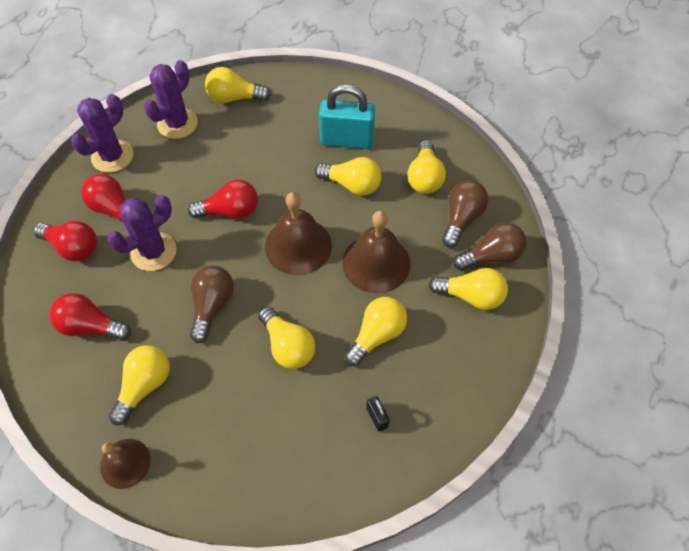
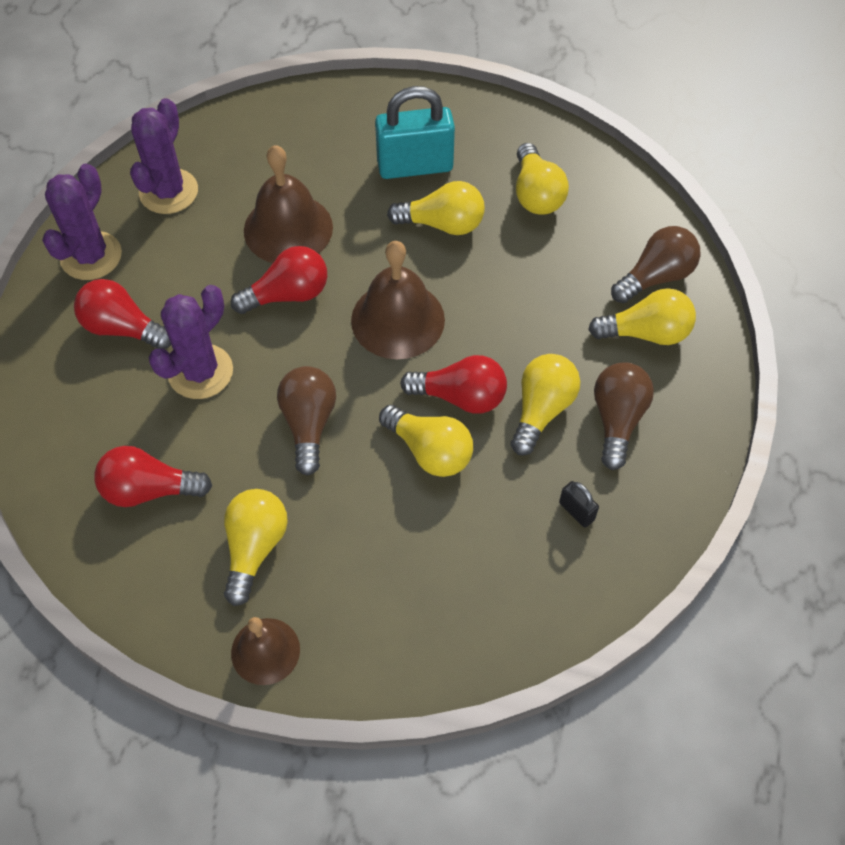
camera: 15 degrees left, 0 degrees up
red light bulb [33,221,97,261] -> red light bulb moved to [400,355,507,414]
yellow light bulb [205,67,271,103] -> none
brown bell [342,211,410,293] -> brown bell moved to [244,145,333,263]
brown light bulb [442,180,488,248] -> brown light bulb moved to [594,362,654,470]

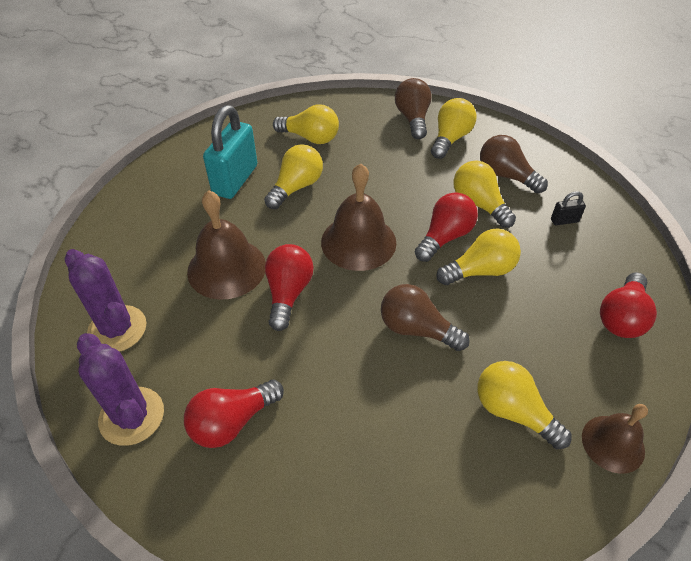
camera: 60 degrees left, 10 degrees down
red light bulb [94,446,212,507] -> red light bulb moved to [600,272,657,338]
purple cactus [148,285,233,399] -> none

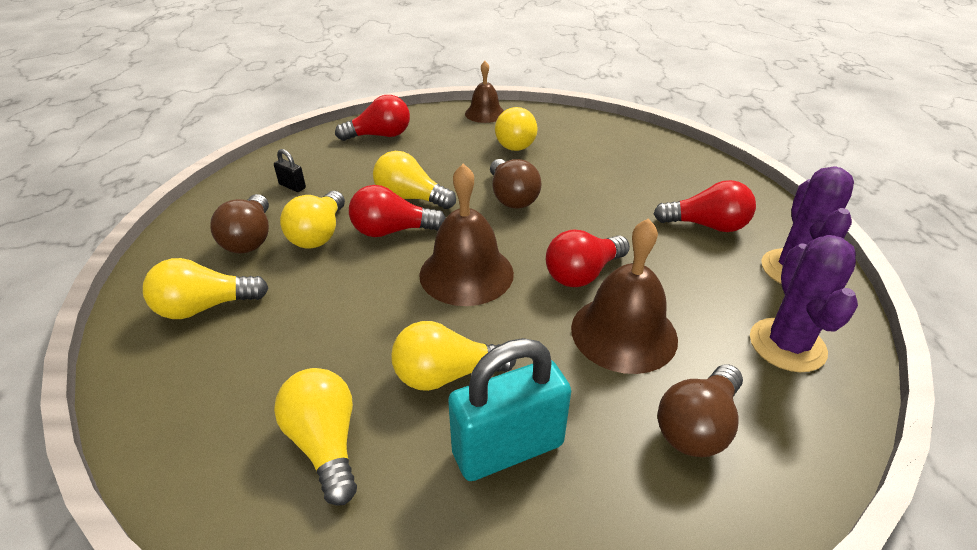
camera: 135 degrees left, 10 degrees down
brown light bulb [395,78,432,139] -> brown light bulb moved to [658,364,743,457]

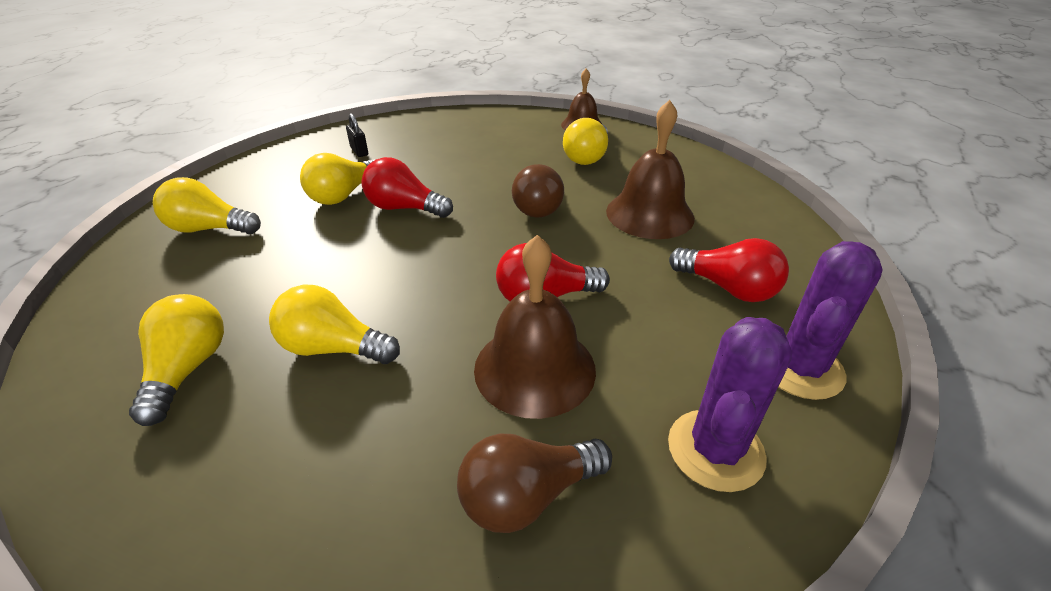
camera: 25 degrees right, 0 degrees up
brown light bulb [210,194,269,254] -> none
red light bulb [335,95,410,141] -> none
yellow light bulb [373,151,456,209] -> none
brown bell [419,164,514,306] -> brown bell moved to [606,100,695,239]
turquoise padlock [448,338,571,481] -> none

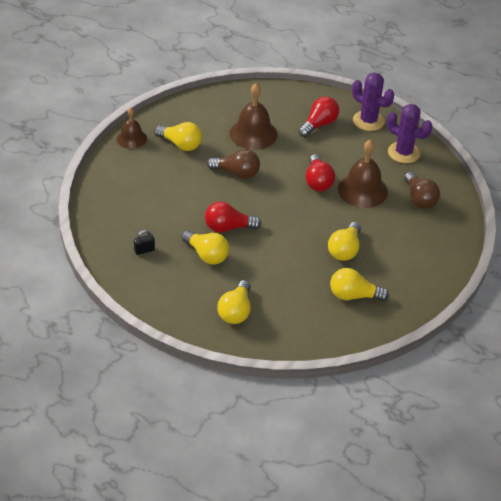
camera: 85 degrees left, 5 degrees up
red light bulb [362,157,453,218] -> red light bulb turned 60 degrees clockwise [205,202,261,233]

